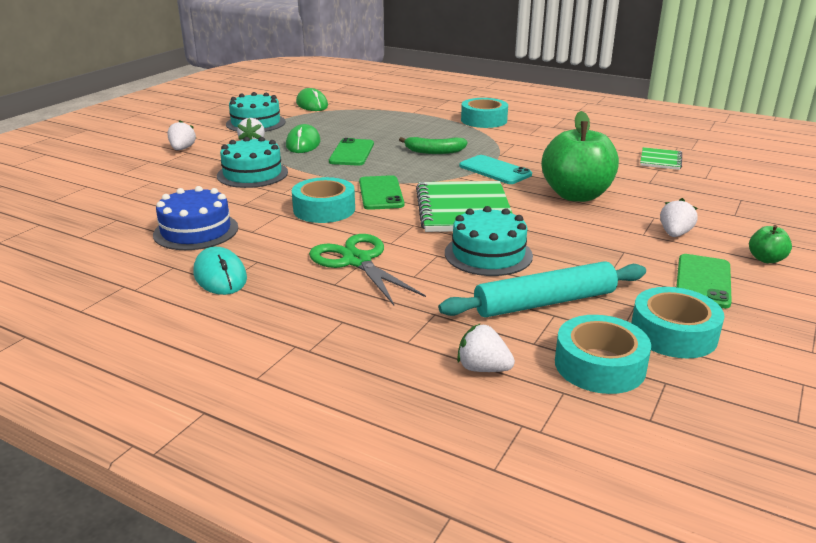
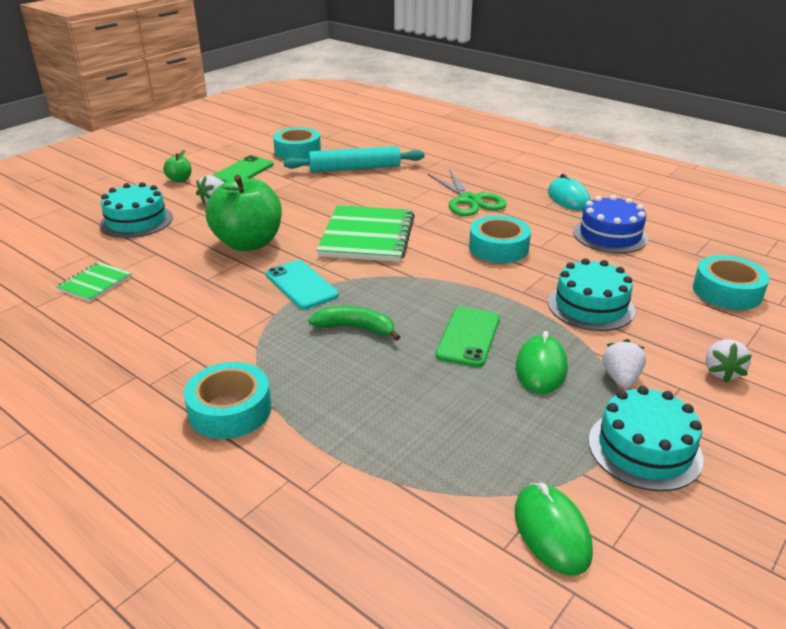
camera: 170 degrees left, 5 degrees up
green phone [359,175,404,210] -> none
turquoise cake [445,206,533,276] -> turquoise cake moved to [100,182,173,238]
white strawberry [457,324,515,372] -> none
turquoise tape [555,315,651,394] -> turquoise tape moved to [693,255,770,310]

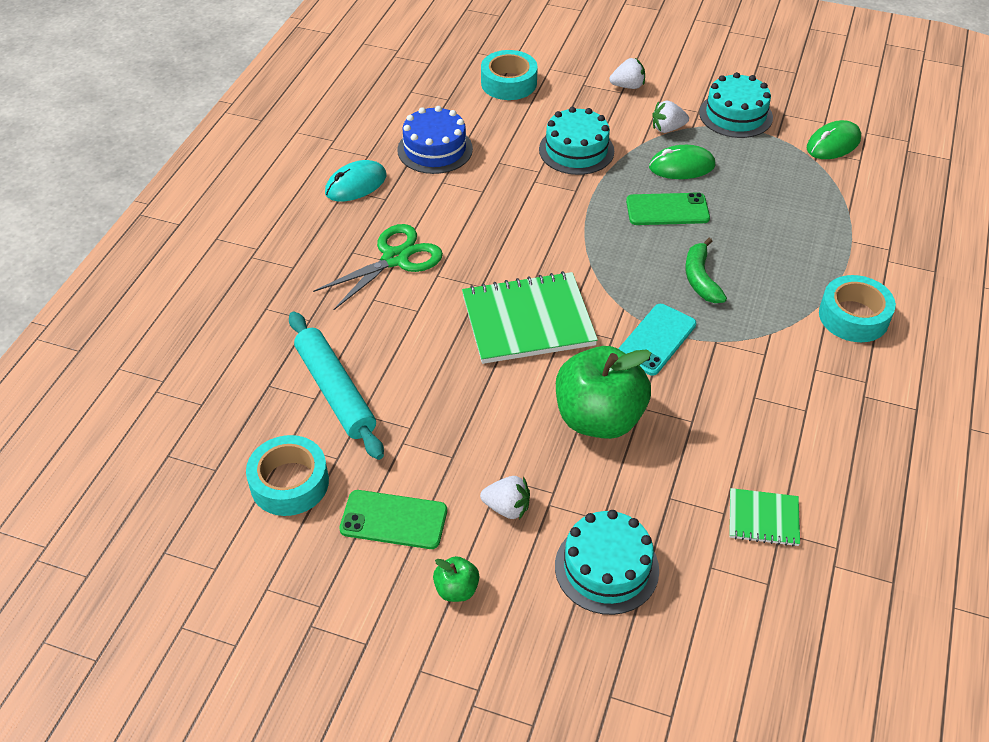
camera: 110 degrees left, 15 degrees up
turquoise tape [469,216,531,263] -> none

